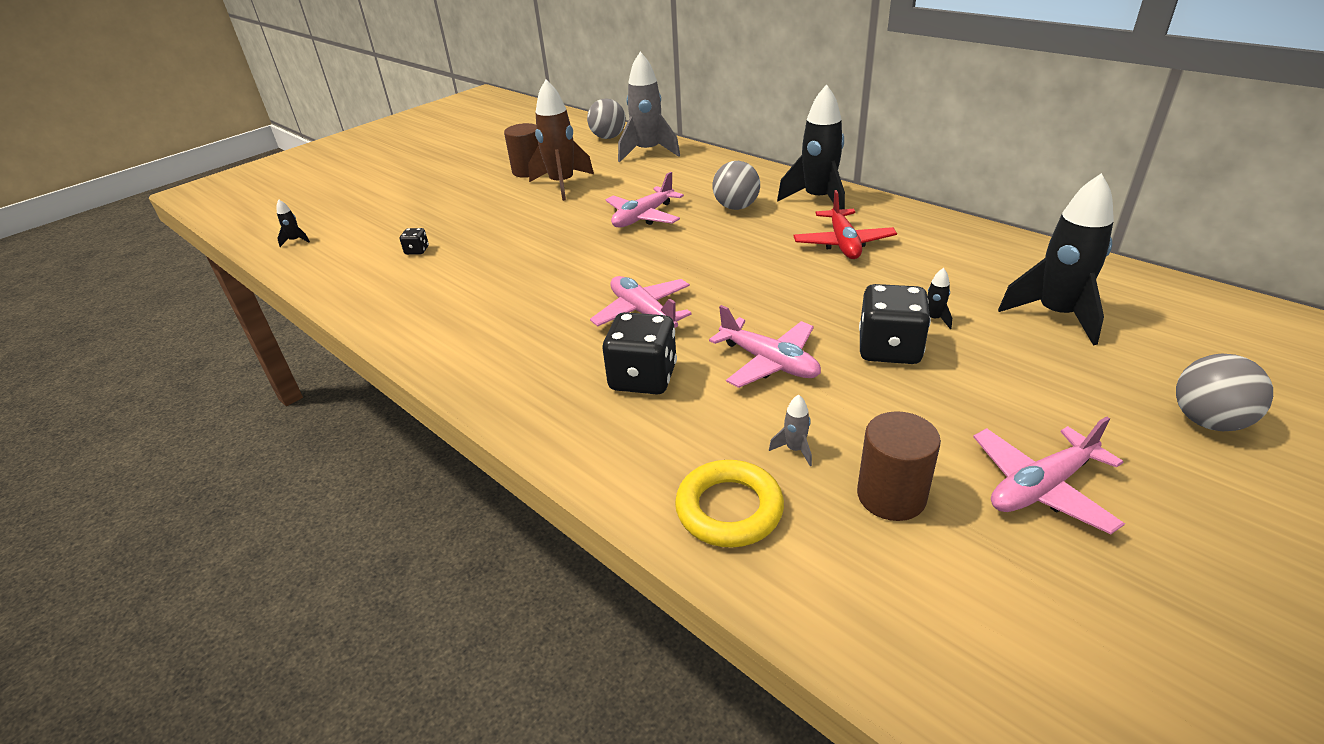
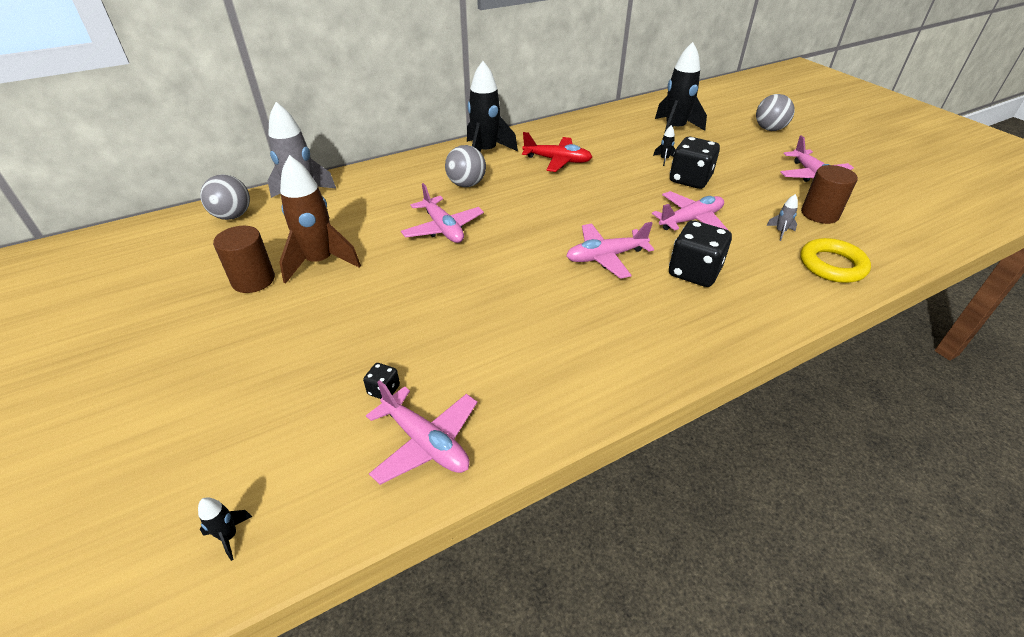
camera: 75 degrees left, 5 degrees up
none -> pink plane [366,380,477,485]

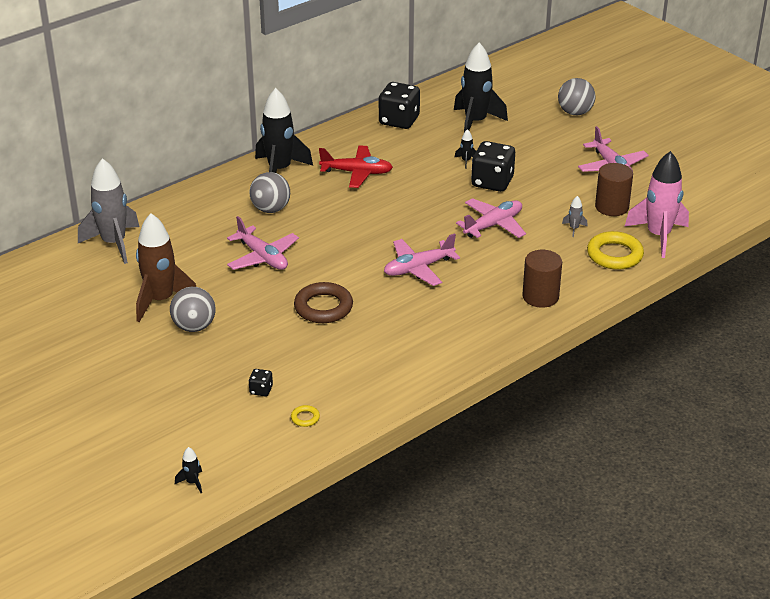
camera: 10 degrees left, 5 degrees down
grey ball [200,174,250,220] -> grey ball moved to [170,287,216,332]
brown cylinder [213,226,275,293] -> brown cylinder moved to [522,250,562,308]
pink plane [366,380,477,485] -> yellow ring [291,405,320,427]
black dice [669,220,732,287] -> black dice moved to [379,82,420,129]
none -> brown ring [294,282,353,323]
none -> pink rocket [625,151,689,258]

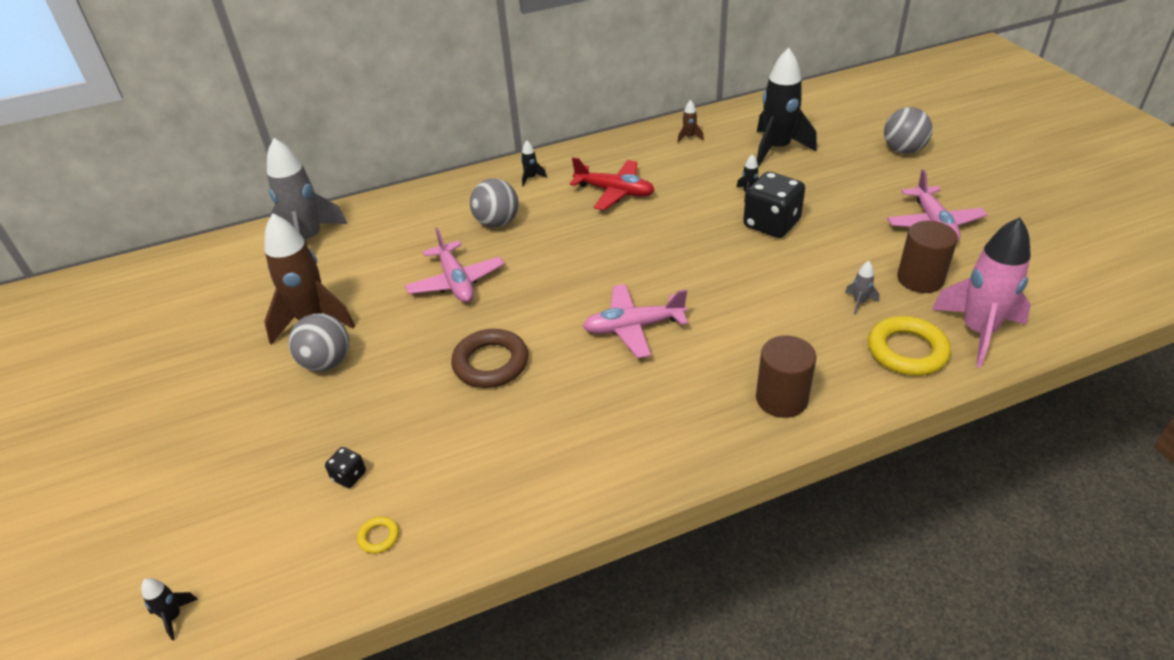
camera: 20 degrees right, 5 degrees up
black rocket [255,88,313,173] -> black rocket [521,141,547,187], size x0.40
black dice [379,82,420,129] -> brown rocket [677,100,704,143]
pink plane [456,198,526,238] -> none

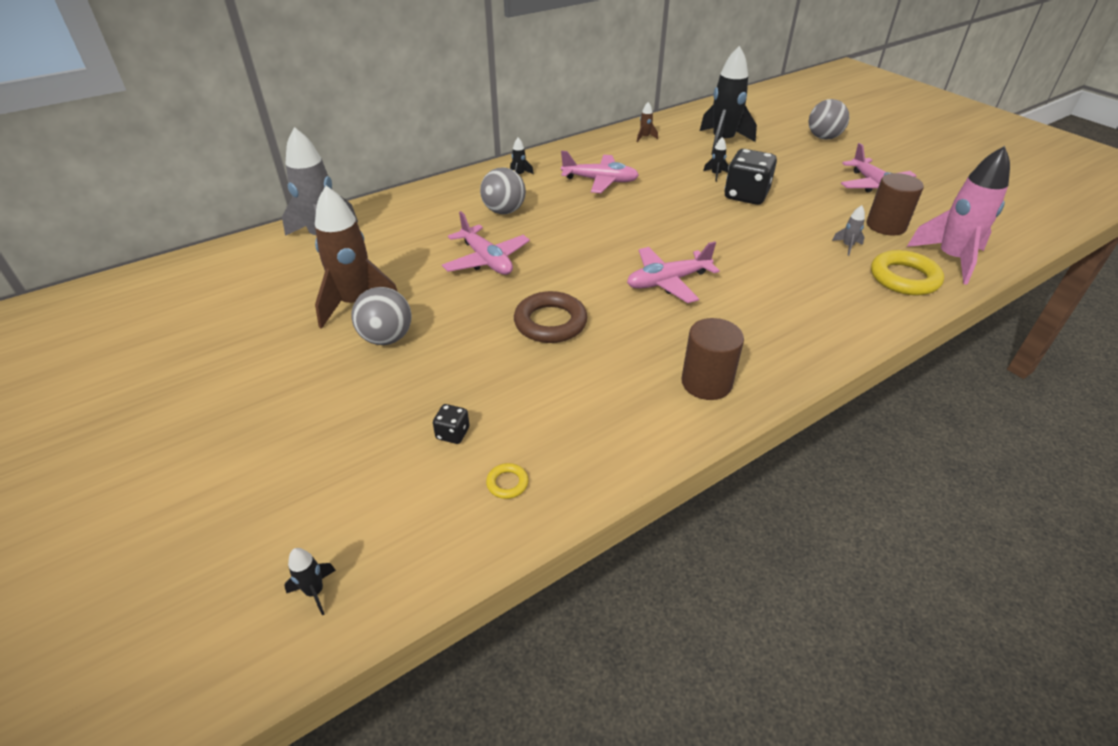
camera: 15 degrees left, 0 degrees up
red plane [570,157,655,210] -> pink plane [561,151,639,193]
brown cylinder [756,336,816,418] -> brown cylinder moved to [681,318,744,400]

